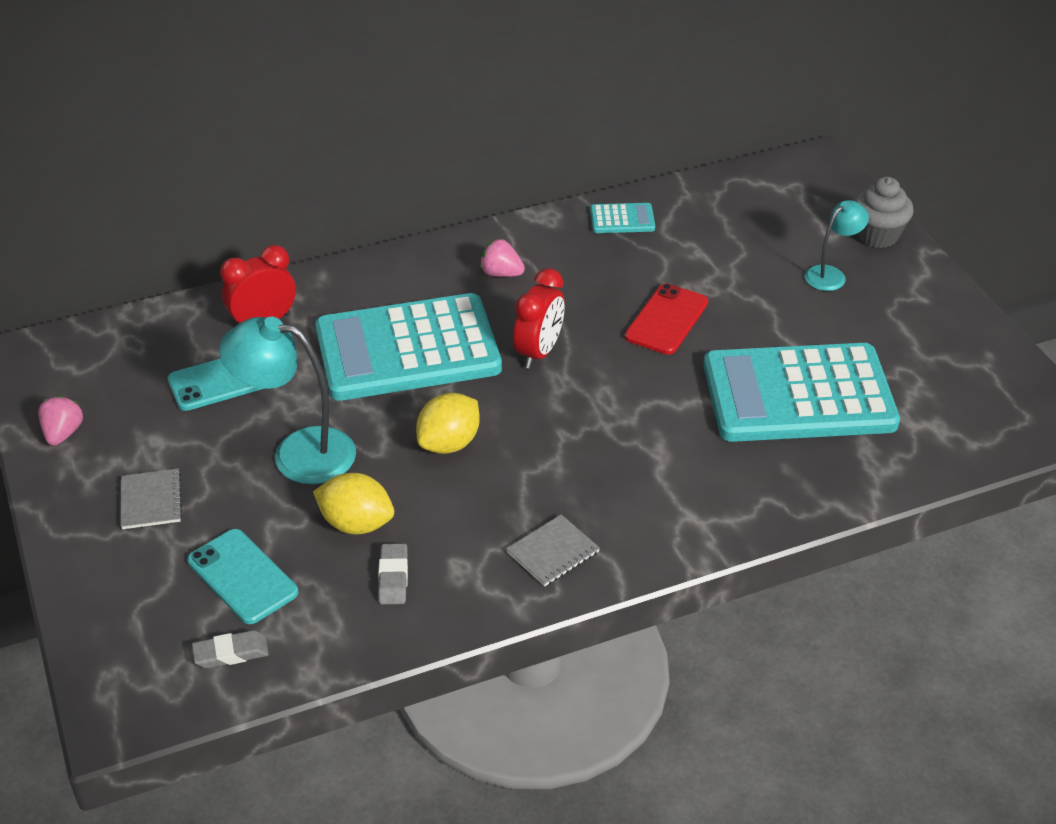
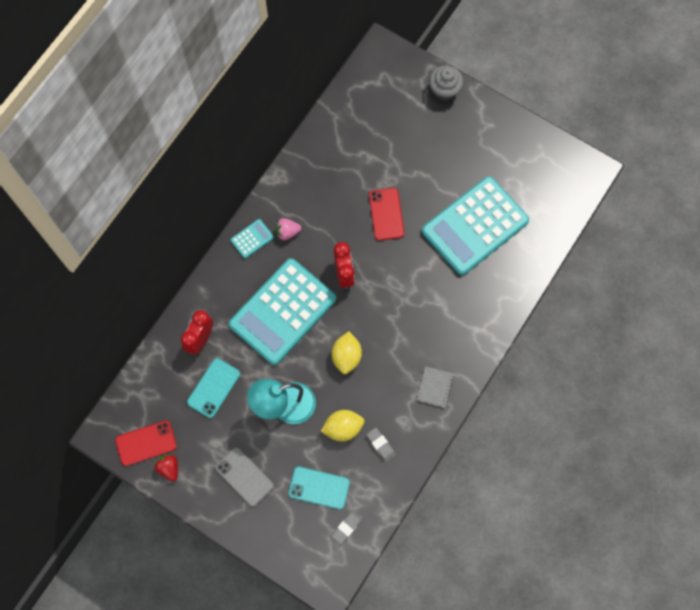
camera: 35 degrees left, 30 degrees up
pink strawberry [38,395,83,446] -> red strawberry [155,454,178,481]
grey notebook [121,468,182,529] -> grey phone [215,447,274,507]
turquoise calculator [590,203,655,233] -> turquoise calculator moved to [230,219,274,258]
turquoise lamp [804,200,869,291] -> none
none -> red phone [115,421,177,466]

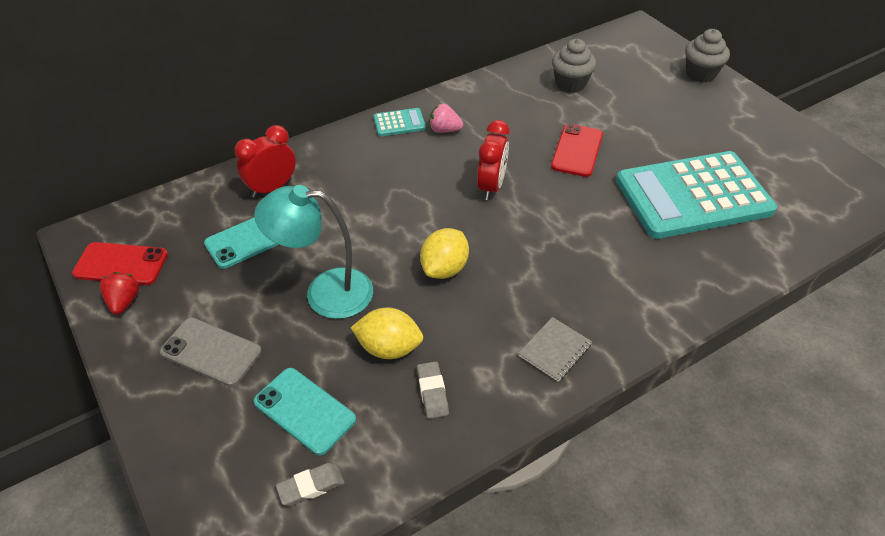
camera: 25 degrees right, 25 degrees down
grey phone [215,447,274,507] -> grey phone turned 45 degrees counterclockwise [160,318,262,387]
turquoise calculator [229,258,336,365] -> none
none -> grey cupcake [552,39,596,93]

